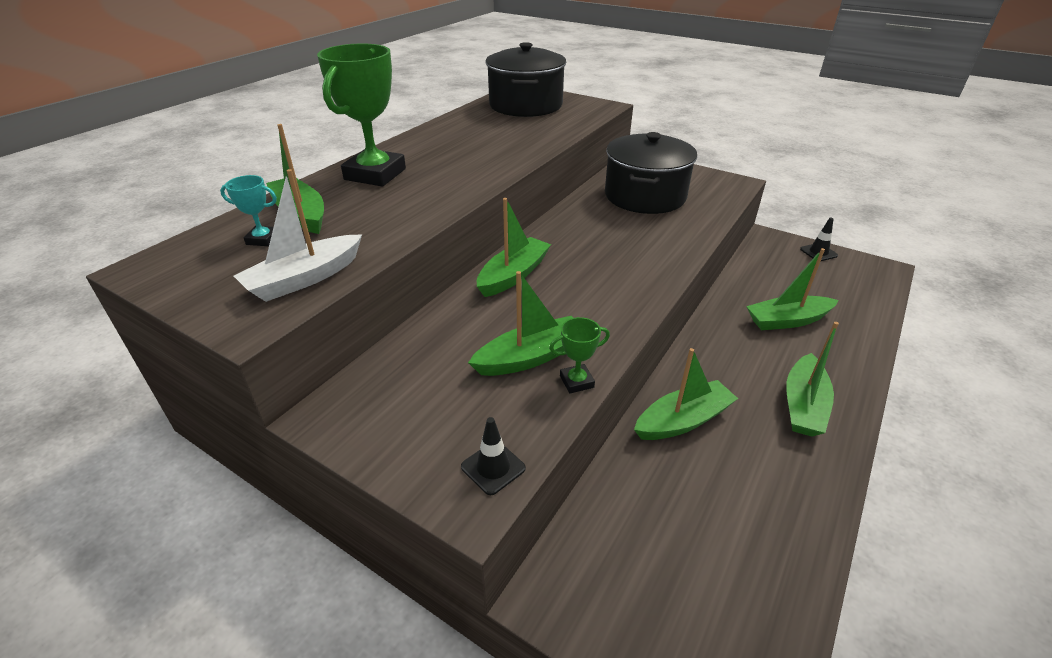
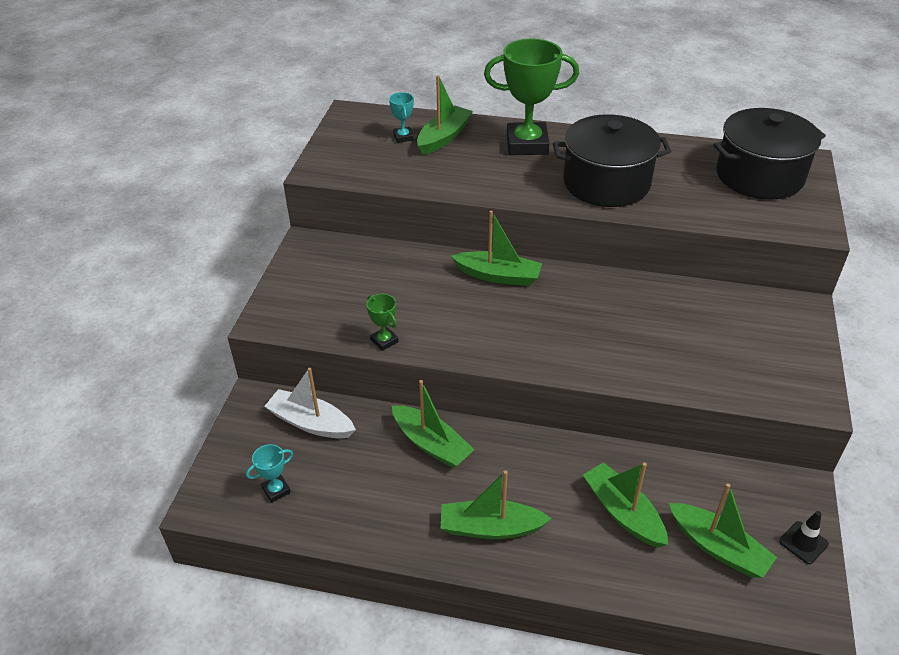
camera: 70 degrees right, 5 degrees up
white boat [234,169,362,302] -> white boat moved to [264,368,356,439]
black traffic cone [461,417,526,495] -> none
green boat [468,271,573,376] -> green boat moved to [669,483,777,578]
black pot [605,132,697,214] -> black pot moved to [553,114,671,207]
none -> turquoise trophy [246,444,293,503]

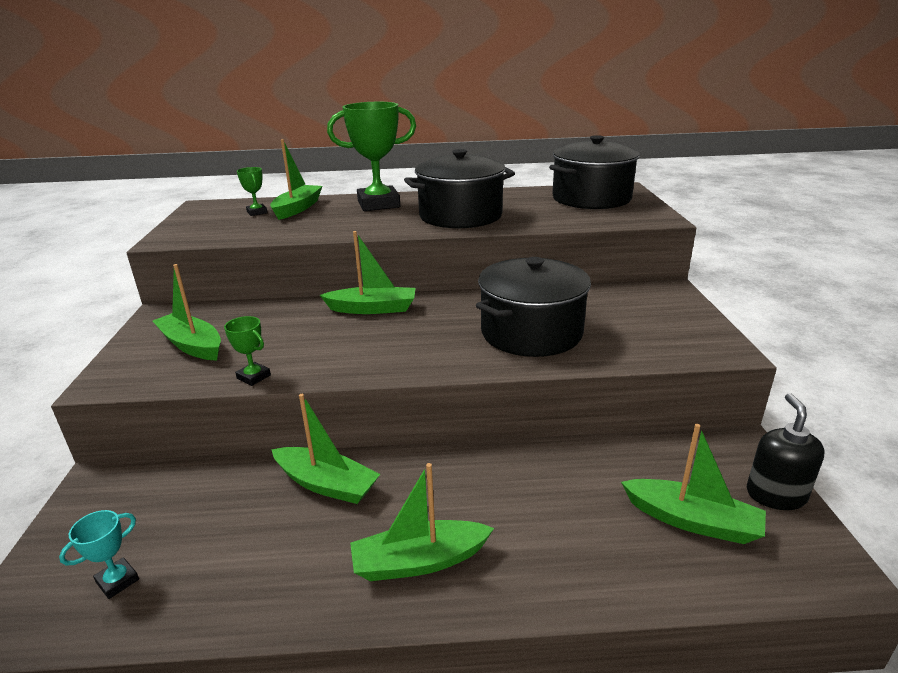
camera: 15 degrees left, 15 degrees down
white boat [264,368,356,439] -> none
turquoise trophy [389,92,414,143] -> green trophy [237,167,268,216]
green boat [583,462,668,547] -> green boat moved to [153,264,221,361]
black traffic cone [779,511,829,564] -> black soap dispenser [747,393,825,510]
none -> black pot [476,257,591,357]

